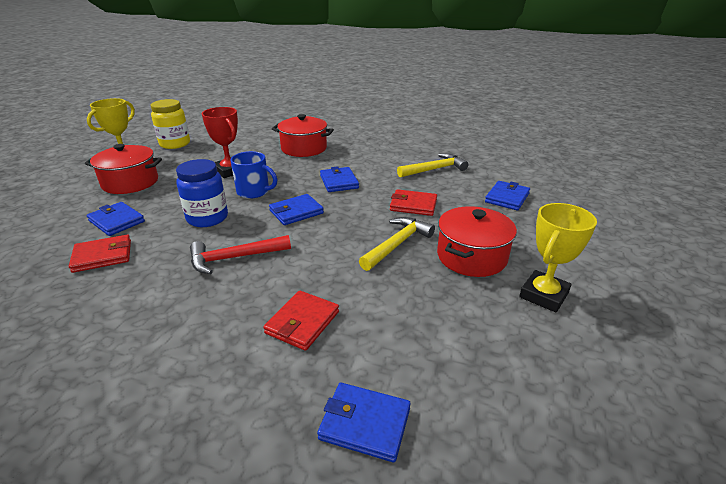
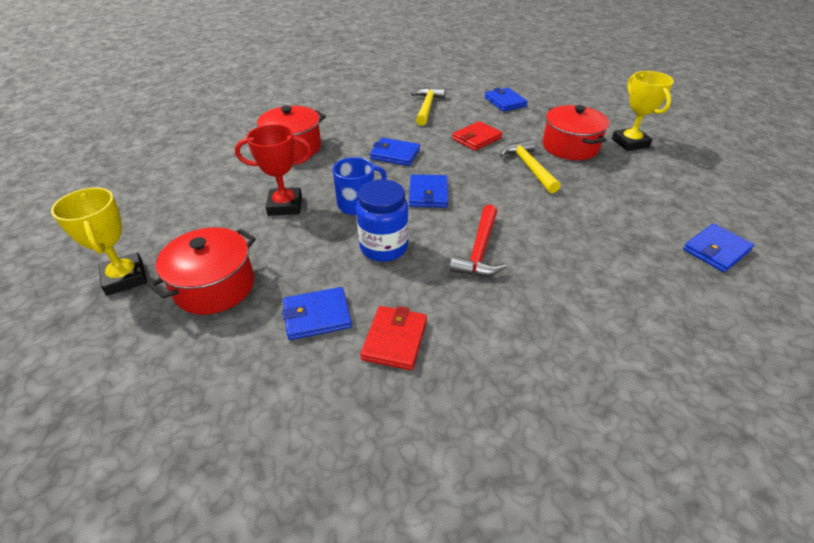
camera: 55 degrees left, 10 degrees up
yellow jar [150,99,190,149] -> none
red wallet [263,291,339,351] -> none

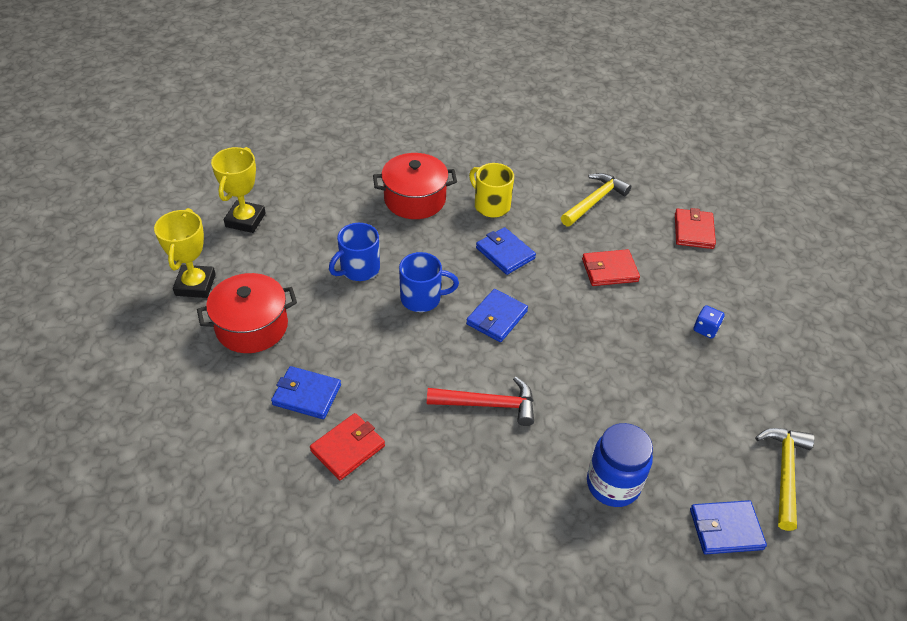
camera: 30 degrees right, 5 degrees up
red trophy [235,124,312,216] -> blue mug [329,223,380,281]
blue jar [356,179,409,262] -> blue jar moved to [587,423,653,507]
red hammer [450,204,507,276] -> red hammer turned 135 degrees counterclockwise [427,377,534,426]
blue wallet [484,88,528,112] -> red wallet [675,208,716,249]
yellow hammer [500,139,560,193] -> yellow hammer moved to [755,428,815,531]
red pot [542,105,609,160] -> blue dice [693,305,725,339]
yellow trophy [612,71,674,151] -> yellow trophy moved to [211,147,266,233]
none -> yellow mug [469,163,514,217]

